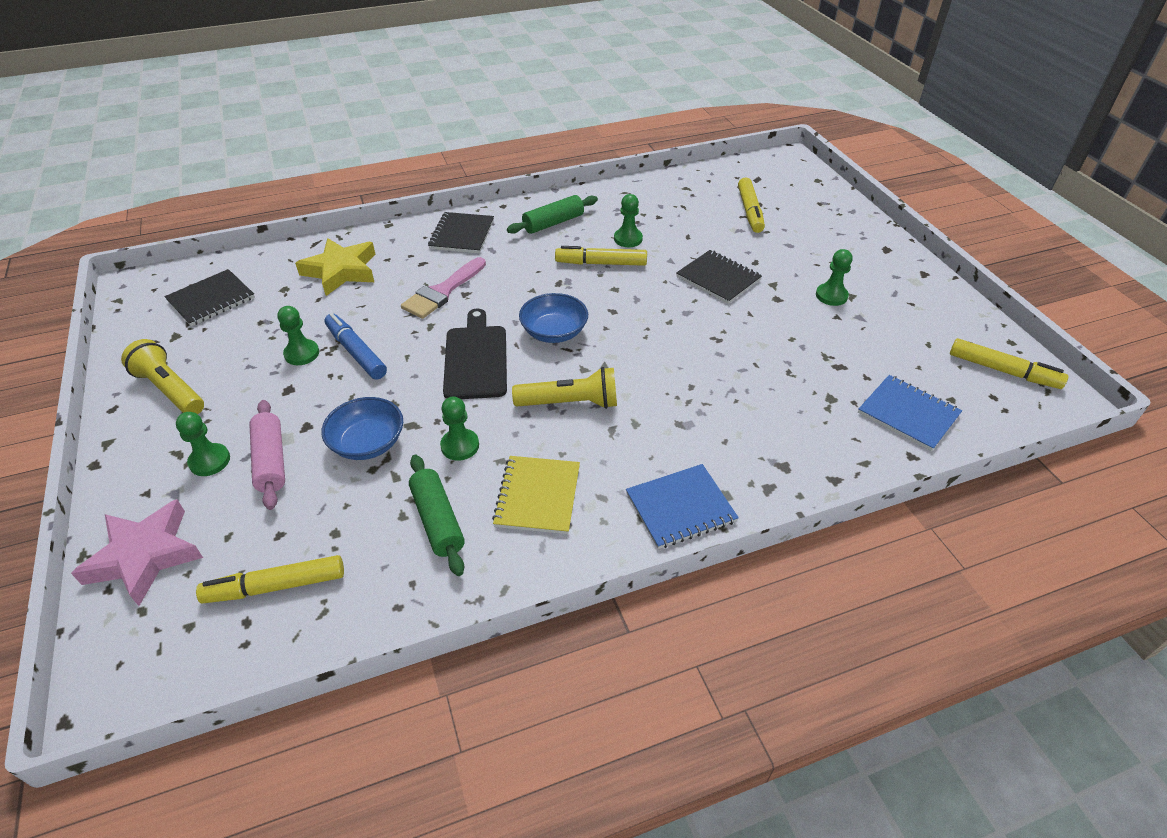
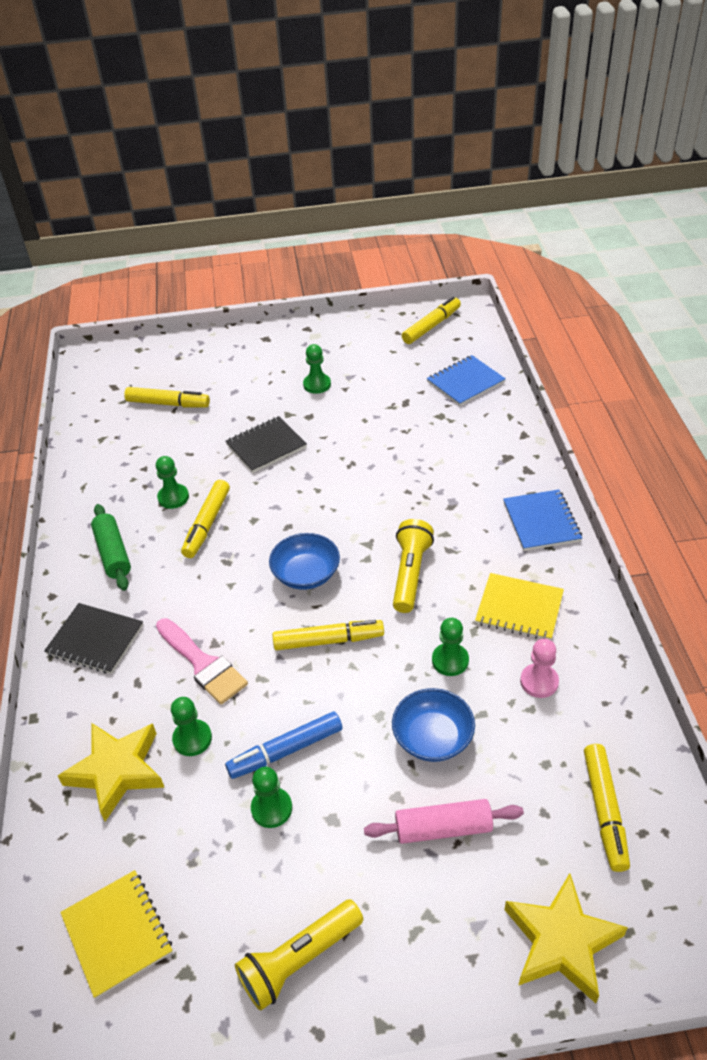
camera: 75 degrees left, 0 degrees up
pink star [71,499,203,606] -> yellow star [504,873,628,1003]
black notebook [164,269,255,326] -> yellow notebook [60,870,173,999]
green pawn [176,412,230,476] -> green pawn moved to [171,697,212,756]
green rolling pin [409,454,465,576] -> pink pawn [520,639,559,698]
black cutting board [443,309,507,399] -> yellow marker [273,620,384,650]

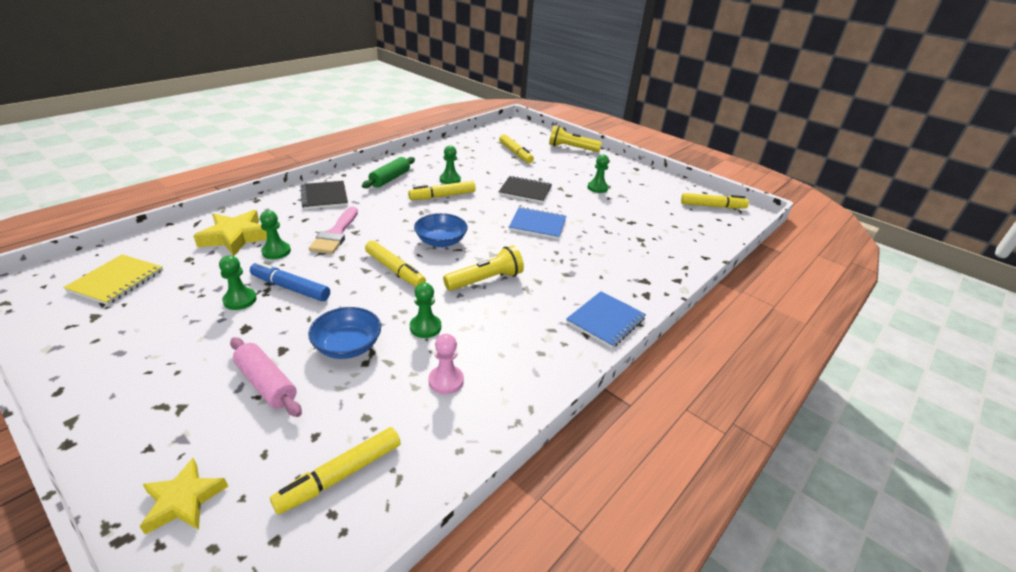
camera: 45 degrees right, 10 degrees down
yellow flashlight [235,899,363,1011] -> yellow flashlight moved to [549,125,602,152]
blue notebook [427,355,506,406] -> blue notebook moved to [509,207,566,239]
yellow notebook [475,573,564,640] -> none
yellow star [504,873,628,1003] -> yellow star [140,458,228,534], size x0.66

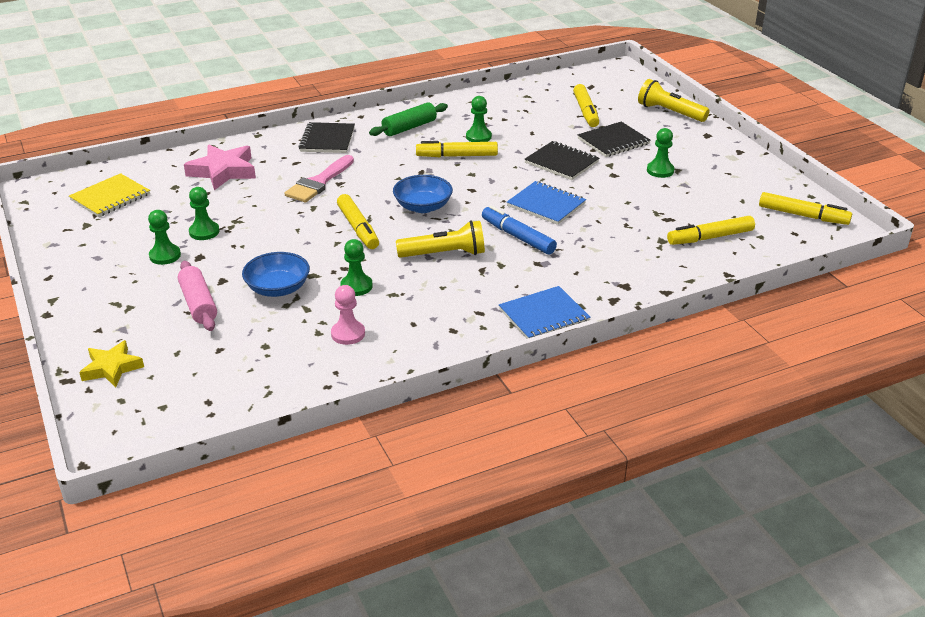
camera: 25 degrees right, 0 degrees up
yellow star [194,210,267,256] -> pink star [184,144,256,190]
blue marker [250,261,330,301] -> blue marker moved to [482,206,557,255]
green pawn [260,210,291,259] -> green pawn moved to [148,210,181,265]
yellow marker [270,427,401,515] -> yellow marker moved to [667,216,755,245]
none -> black notebook [578,122,650,157]

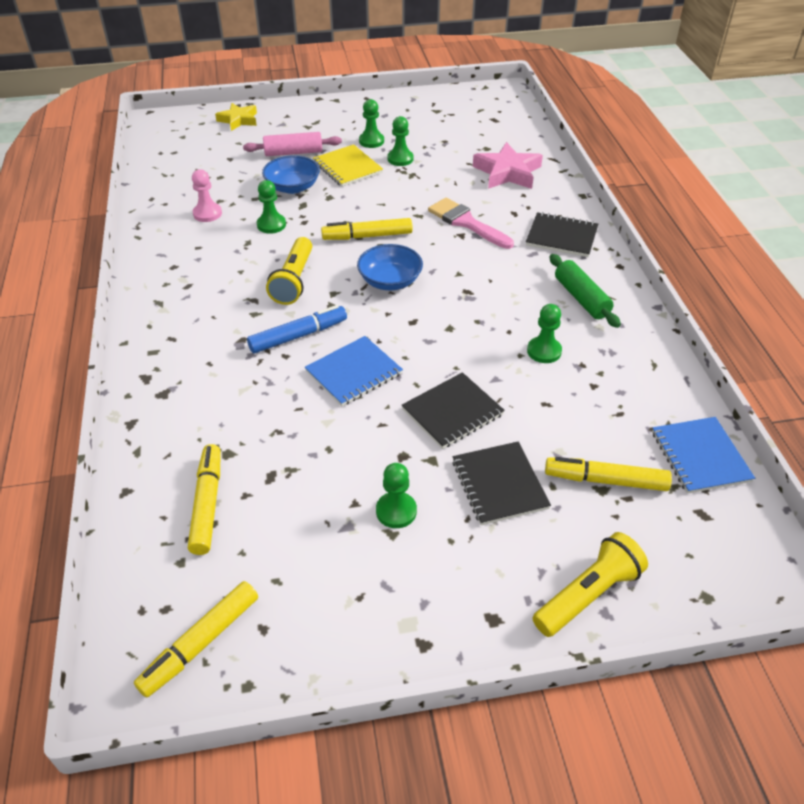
camera: 105 degrees right, 10 degrees up
yellow notebook [69,173,150,217] -> yellow notebook moved to [313,144,383,187]
yellow marker [416,141,498,157] -> none
blue notebook [499,286,591,339] -> blue notebook moved to [652,417,755,494]

